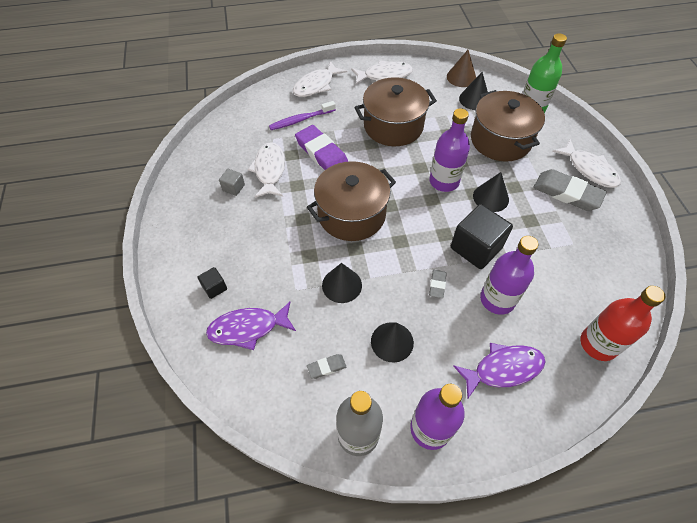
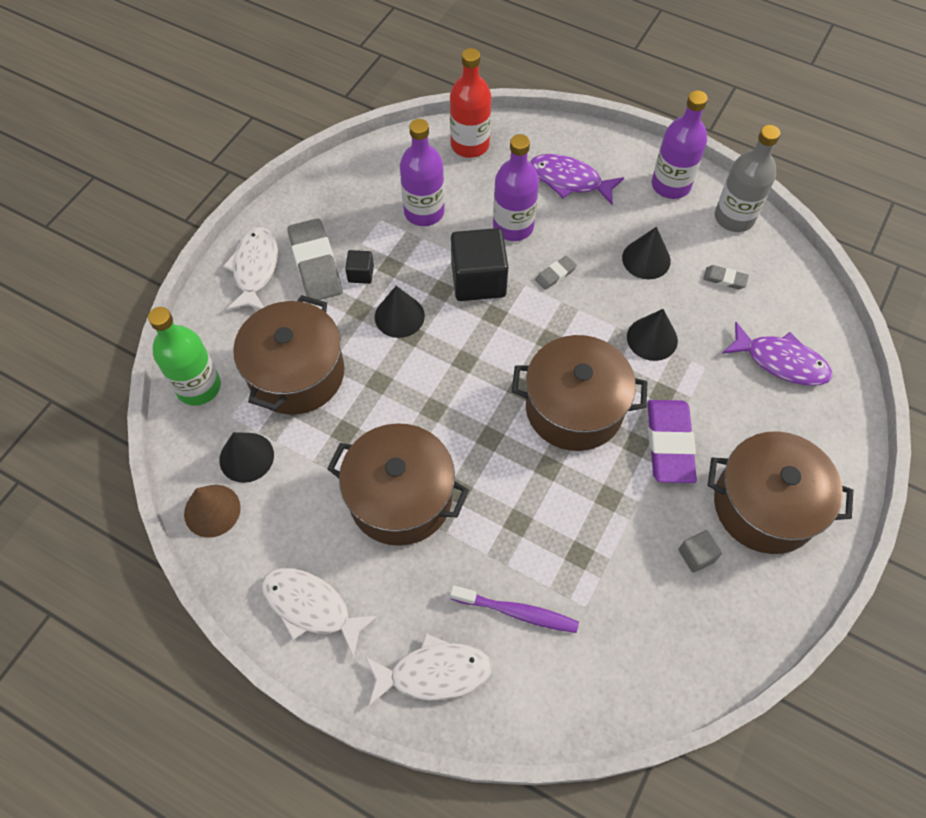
camera: 140 degrees left, 5 degrees up
black cube [197,267,227,299] -> black cube moved to [345,250,374,284]
white fish [247,142,285,198] -> none
purple eraser [295,125,348,170] -> purple eraser moved to [647,400,697,483]
purple bottle [429,108,470,192] -> purple bottle moved to [400,119,445,226]
none -> brown pot [707,431,853,554]

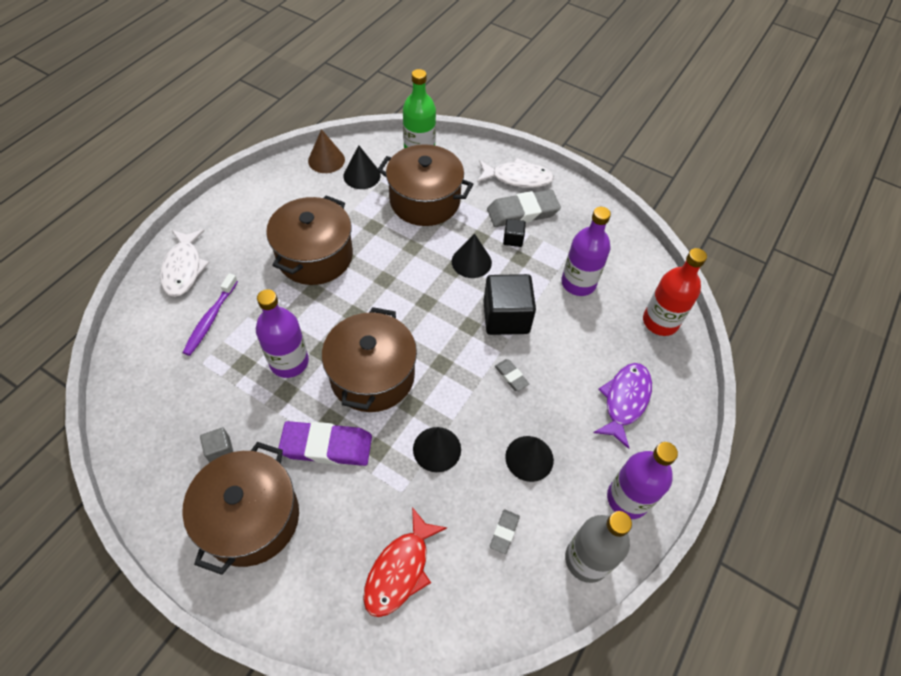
camera: 90 degrees right, 5 degrees down
white fish [262,568,379,658] -> none
purple bottle [493,134,539,241] -> purple bottle moved to [256,289,309,378]
purple fish [722,322,832,386] -> red fish [363,507,447,617]

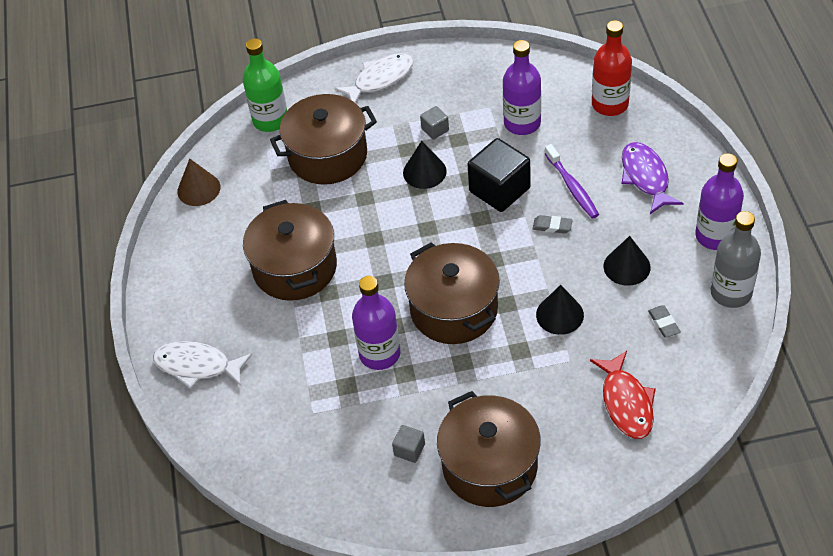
camera: 35 degrees left, 5 degrees down
white fish [160,229,209,297] -> white fish turned 150 degrees clockwise [153,341,252,389]
purple toothbrush [182,273,238,356] -> purple toothbrush moved to [544,144,599,218]
purple eraser [278,421,372,466] -> none
black cone [343,145,381,189] -> none
grey eraser [487,190,561,227] -> none
black cube [503,219,526,247] -> grey cube [420,106,449,140]

